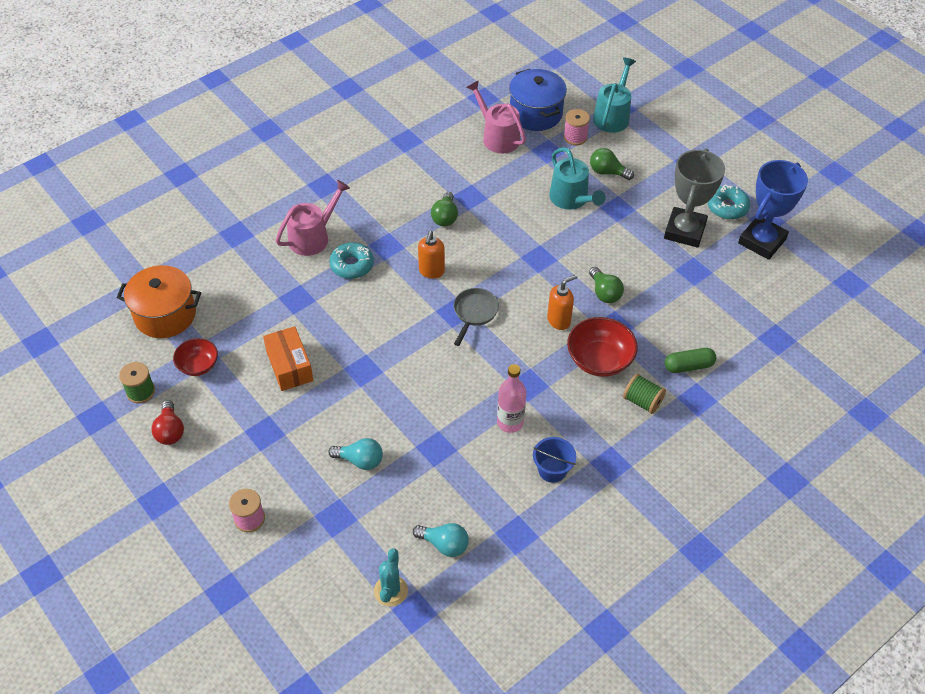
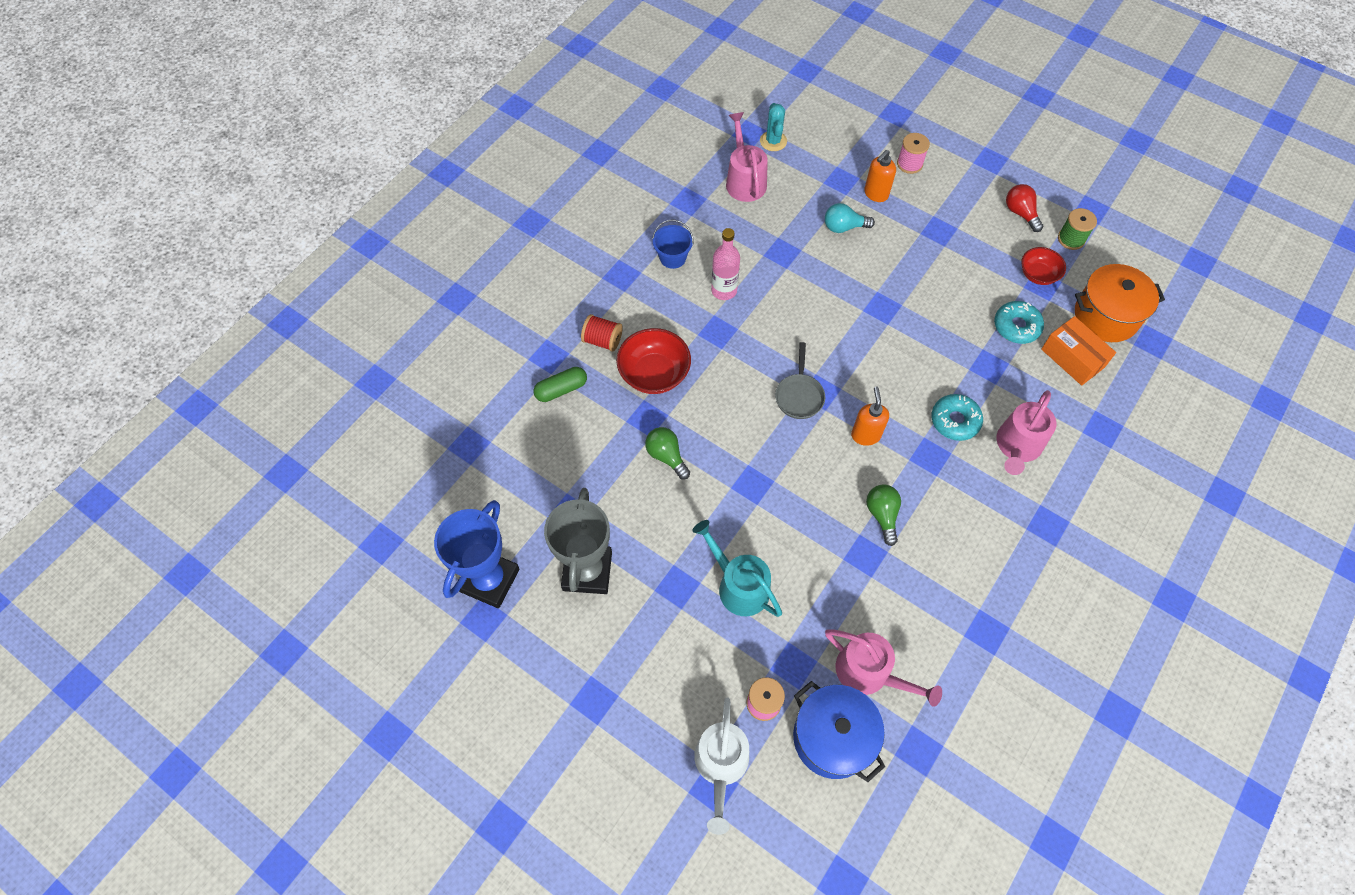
camera: 165 degrees right, 10 degrees up
orange box [263,326,313,391] -> orange box moved to [1041,316,1116,386]
turquoise light bulb [413,523,469,557] -> pink watering can [726,112,768,202]
orange soap dispenser [547,275,577,330] -> orange soap dispenser moved to [864,150,896,202]
green light bulb [590,148,634,180] -> none
turquoise watering can [593,57,636,133] -> white watering can [694,697,749,835]
green spool [623,374,666,414] -> red spool [581,314,623,352]
turquoise donut [708,185,750,220] -> turquoise donut moved to [994,301,1044,344]

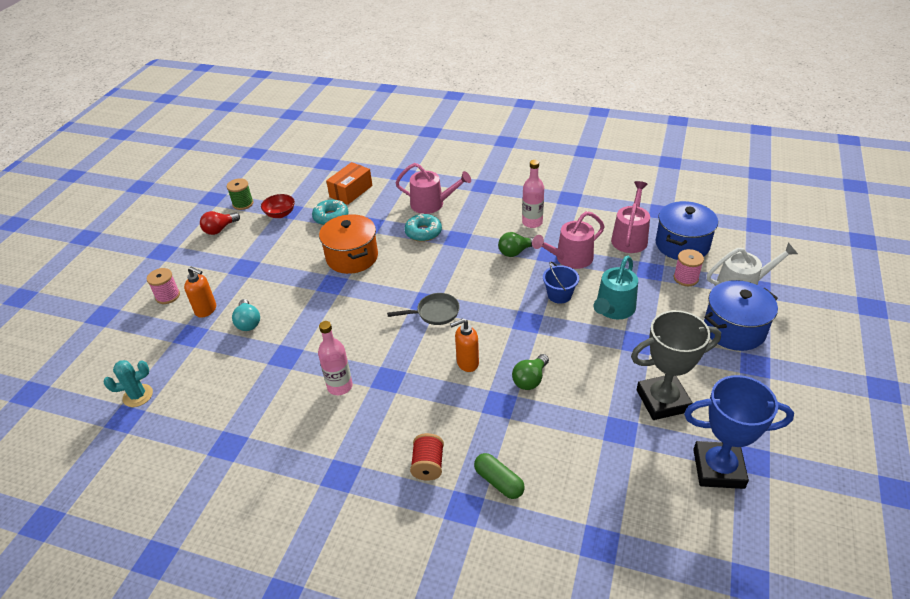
camera: 105 degrees left, 20 degrees down
red bowl [616,328,691,394] -> none
blue bucket [652,220,694,269] -> blue bucket moved to [543,262,579,304]
pink watering can [726,112,768,202] -> pink watering can moved to [532,211,605,269]
orange soap dispenser [851,386,889,446] -> orange soap dispenser moved to [450,318,479,372]
orange pot [1075,264,1165,342] -> orange pot moved to [319,214,378,274]
none -> pink bottle [522,160,544,228]
none -> blue pot [704,280,778,351]

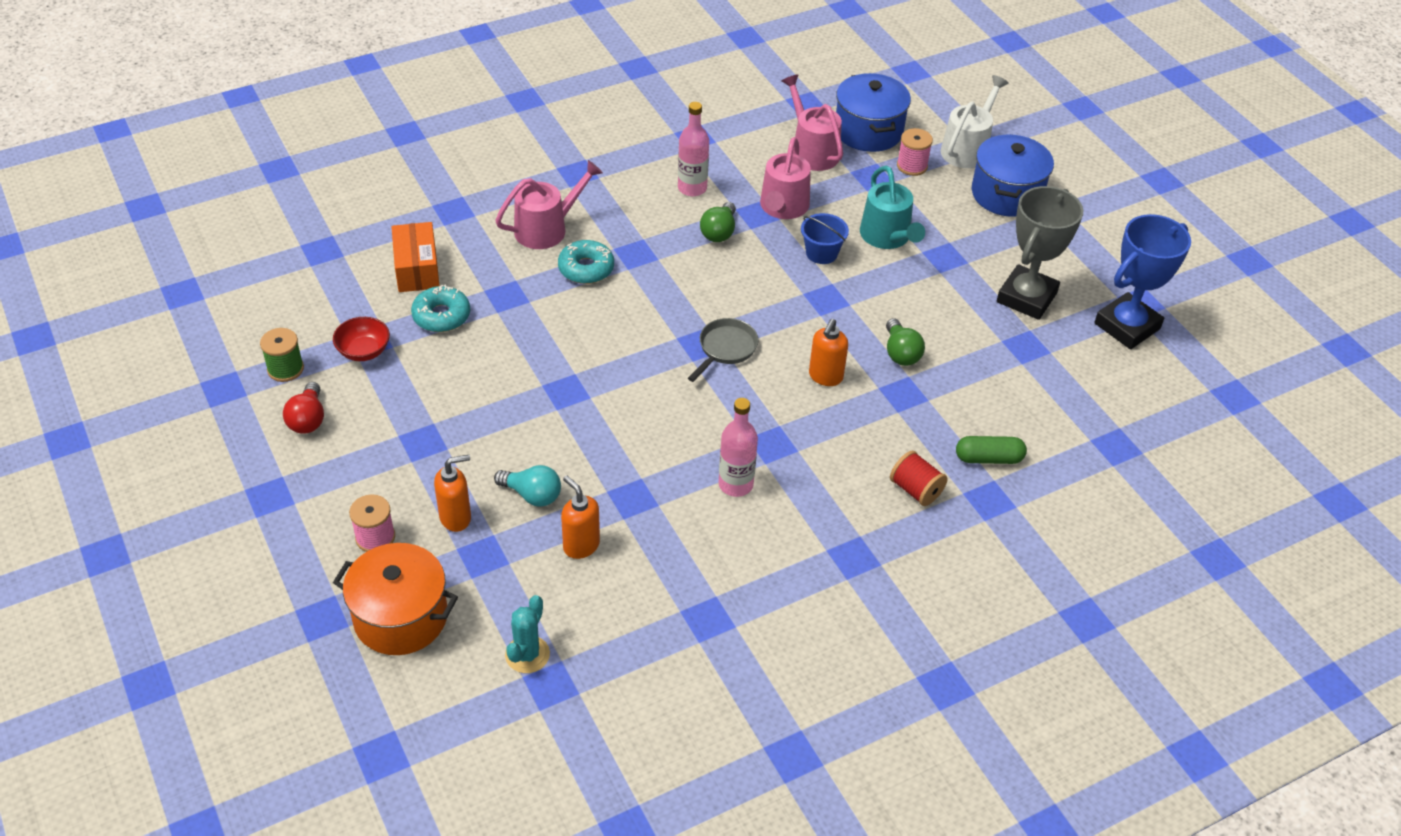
camera: 50 degrees left, 5 degrees up
orange pot [319,214,378,274] -> orange pot moved to [333,543,458,655]
none -> orange soap dispenser [561,476,600,559]

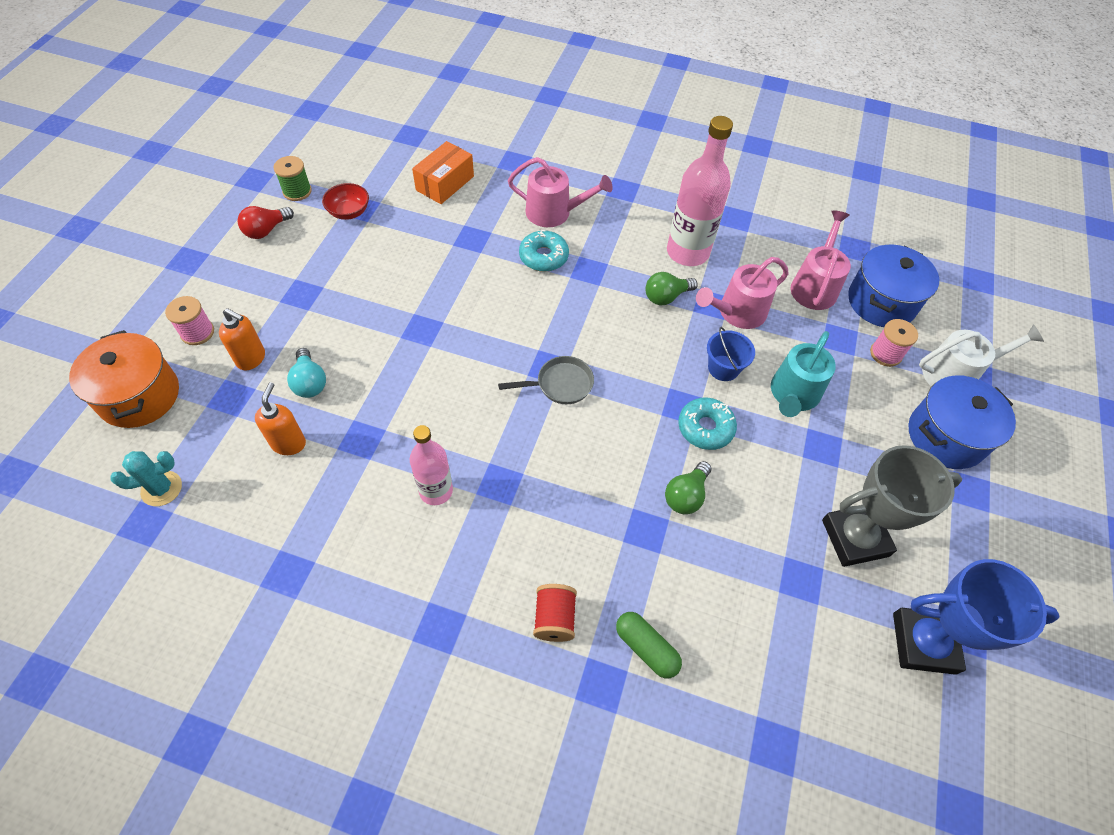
camera: 45 degrees right, 10 degrees up
turquoise donut [411,285,470,332] -> turquoise donut moved to [678,398,737,450]
pink bottle [678,102,709,196] -> pink bottle [667,116,733,266], size x1.60
orange soap dispenser [809,319,848,386] -> none

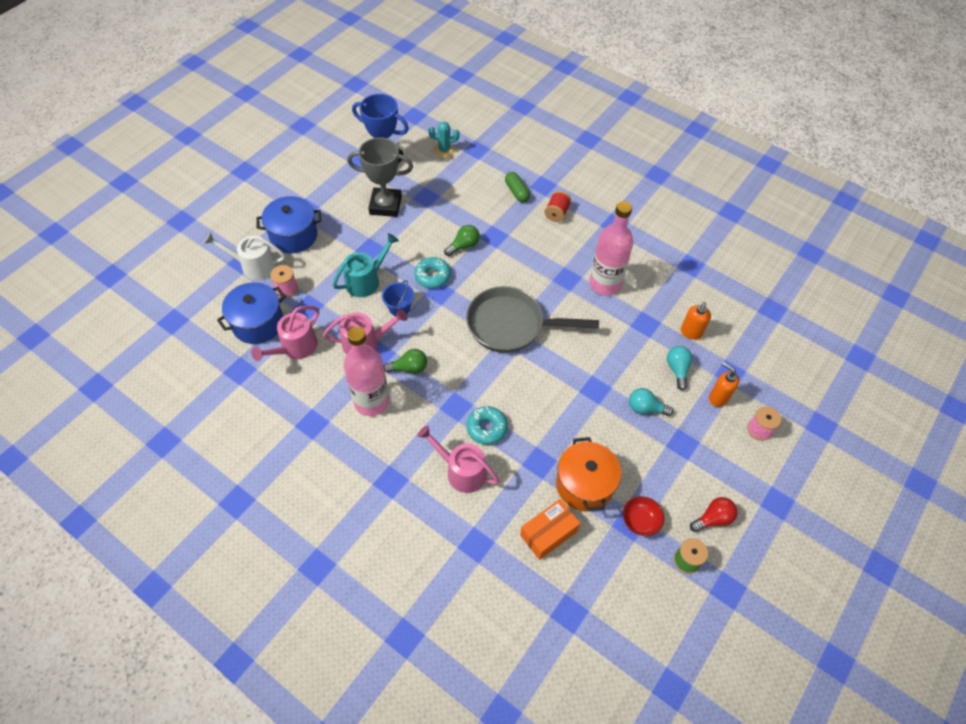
camera: 160 degrees left, 0 degrees up
orange pot [69,330,179,428] -> orange pot moved to [556,437,621,511]
turquoise cactus [110,451,182,506] -> turquoise cactus moved to [428,121,459,157]
pink bottle [410,425,453,505] -> pink bottle [589,201,633,296], size x1.60
grey pan [498,356,594,404] -> grey pan [466,286,599,353], size x2.02
none -> turquoise light bulb [629,388,673,416]

